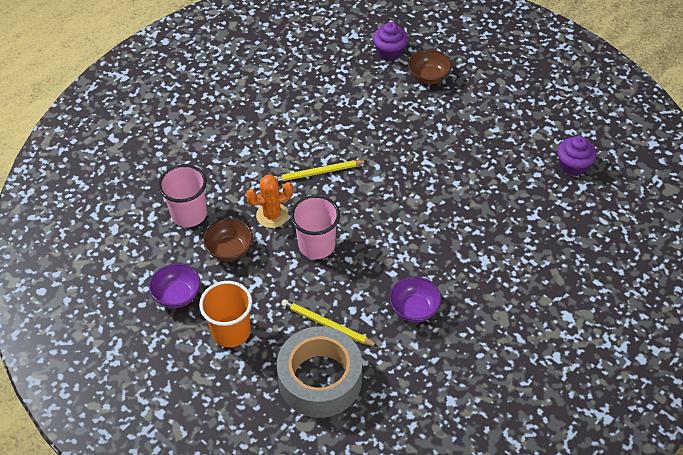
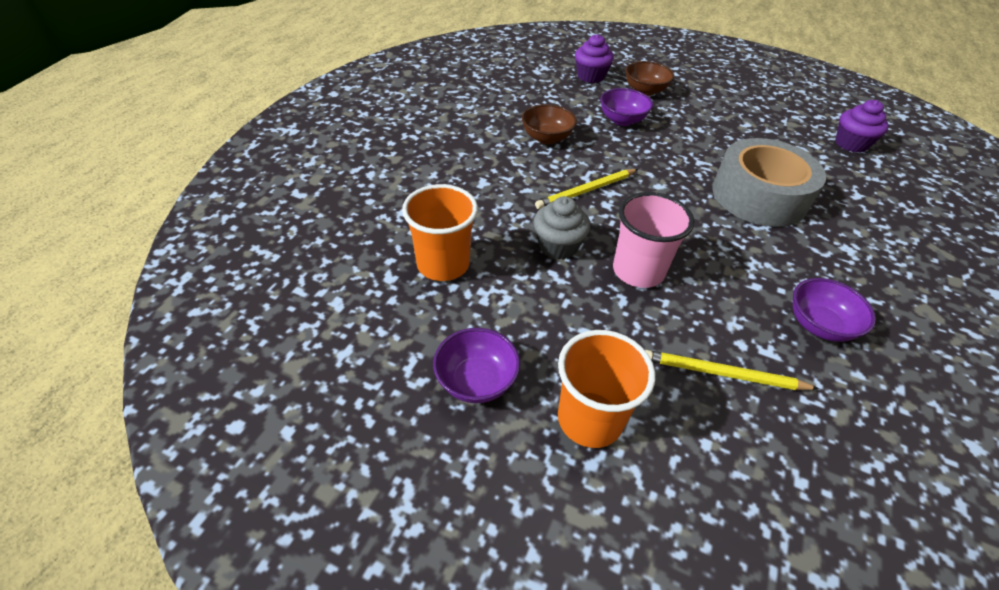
camera: 20 degrees left, 5 degrees down
pink cup [158,164,207,227] -> orange cup [402,184,478,281]
brown bowl [203,219,253,261] -> brown bowl moved to [522,104,577,144]
orange cactus [246,175,293,228] -> grey cupcake [534,196,590,259]
grey tape [277,326,362,418] -> grey tape moved to [712,138,826,227]
none -> purple bowl [600,88,653,126]

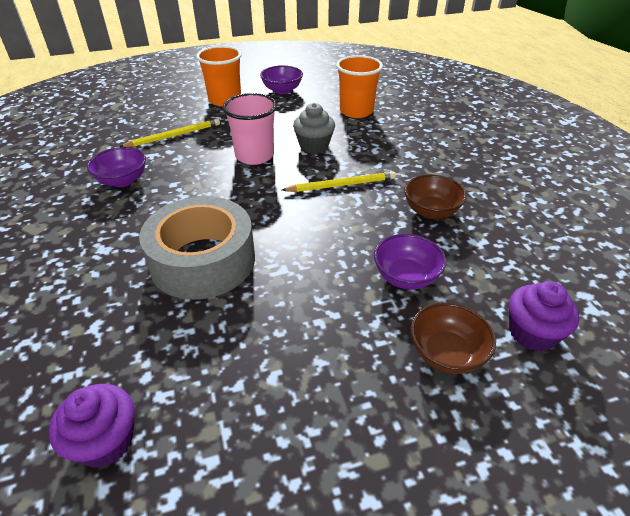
camera: 140 degrees right, 5 degrees down
yellow pencil [535,169,638,209] -> yellow pencil turned 60 degrees clockwise [282,171,396,192]

